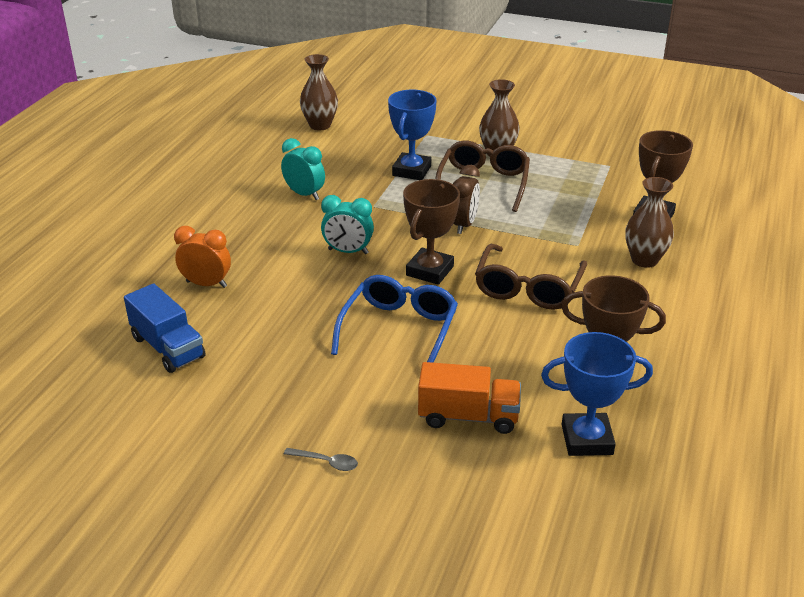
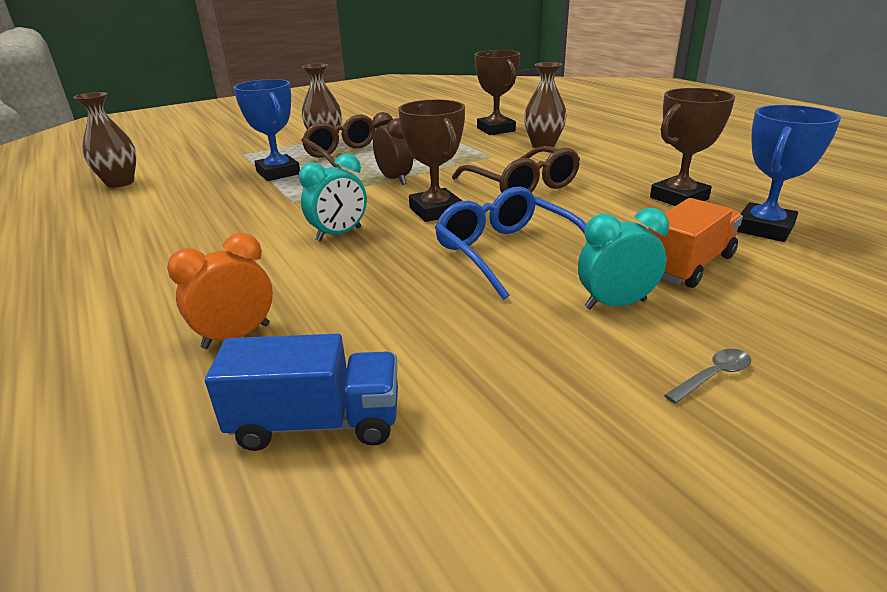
camera: 50 degrees left, 5 degrees down
turquoise clock [281,138,325,200] -> turquoise clock moved to [578,208,669,310]

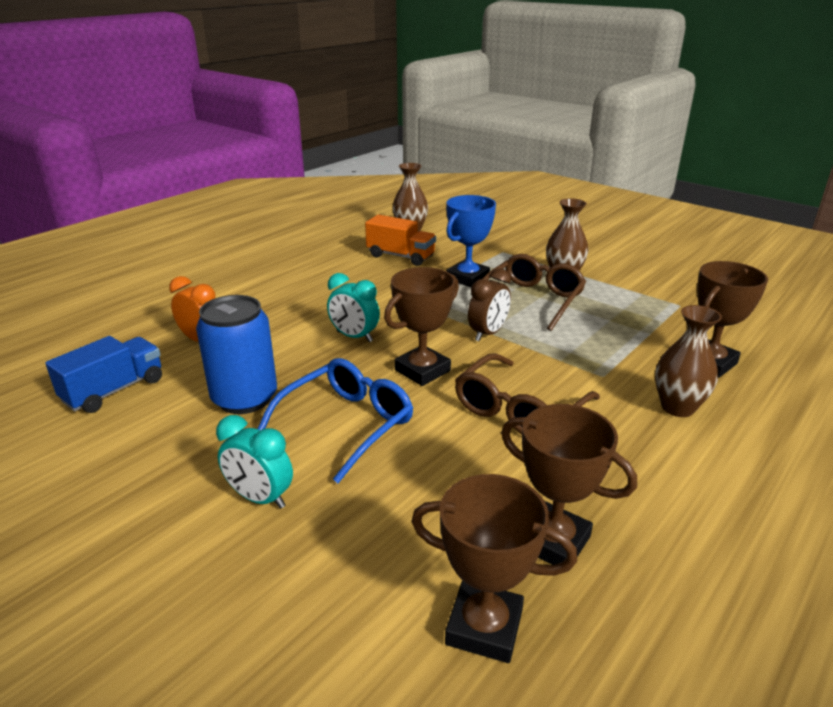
camera: 70 degrees right, 0 degrees up
blue truck [205,333,398,451] -> blue truck turned 120 degrees counterclockwise [45,336,162,413]
turquoise clock [578,208,669,310] -> turquoise clock turned 150 degrees clockwise [216,415,293,509]
orange truck [648,198,743,288] -> orange truck moved to [365,215,436,266]
grey spoon [664,349,751,404] -> none
blue trophy [737,105,841,242] -> brown trophy [411,474,577,663]
none -> blue can [196,295,277,414]

